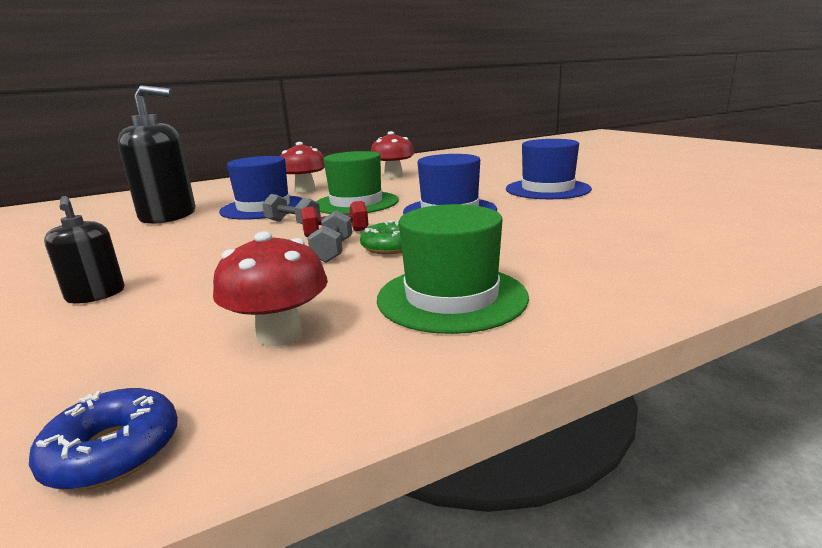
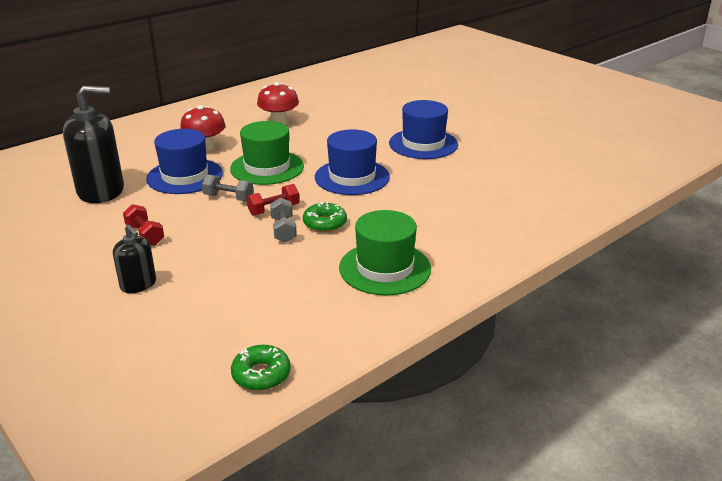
camera: 15 degrees left, 10 degrees up
blue donut [29,388,178,490] -> green donut [231,345,291,391]
red mushroom [213,231,328,346] -> none
none -> red dumbbell [123,204,164,246]

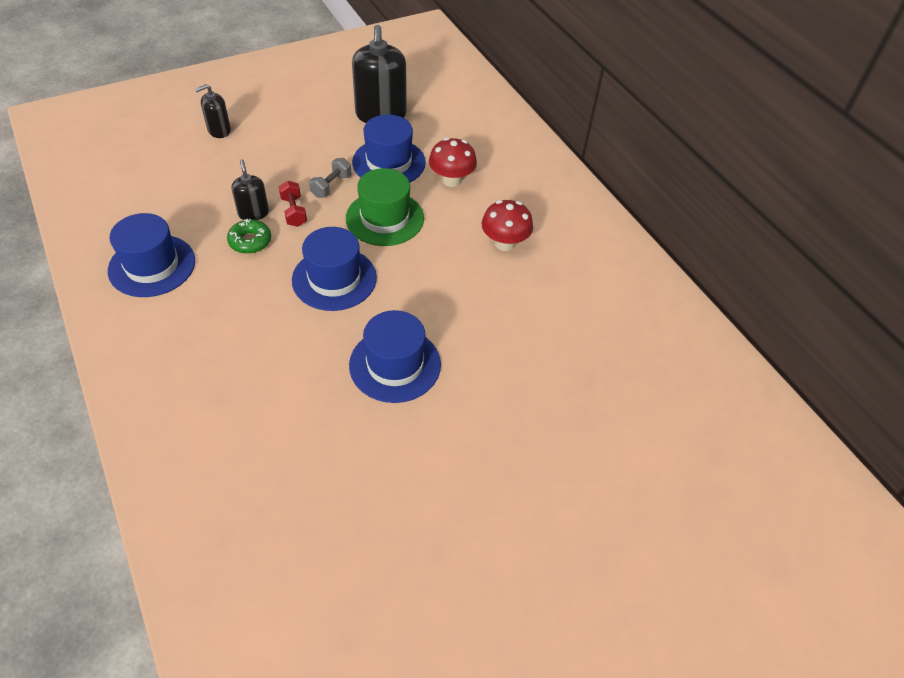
camera: 100 degrees right, 20 degrees up
red dumbbell [123,204,164,246] -> none
green donut [231,345,291,391] -> none
grey dumbbell [270,197,297,242] -> black soap dispenser [232,159,269,220]
green hat [339,210,431,296] -> blue hat [108,213,195,297]

